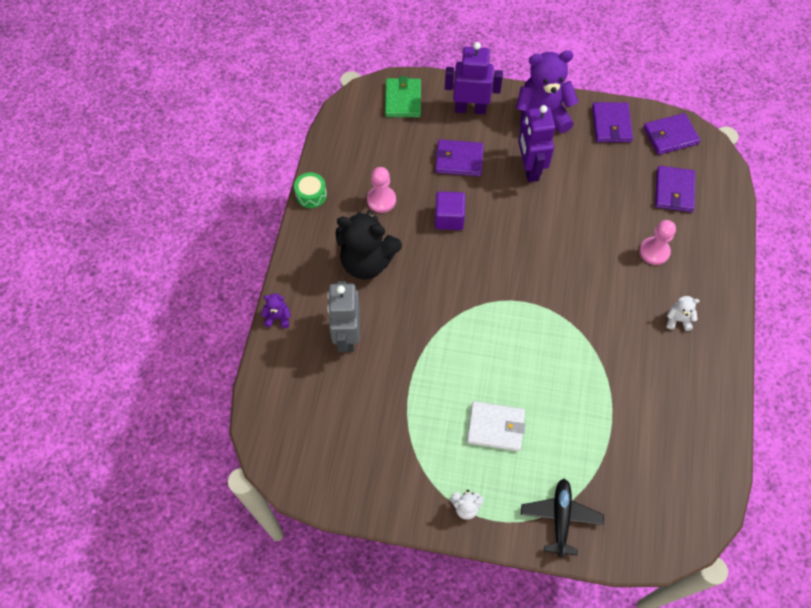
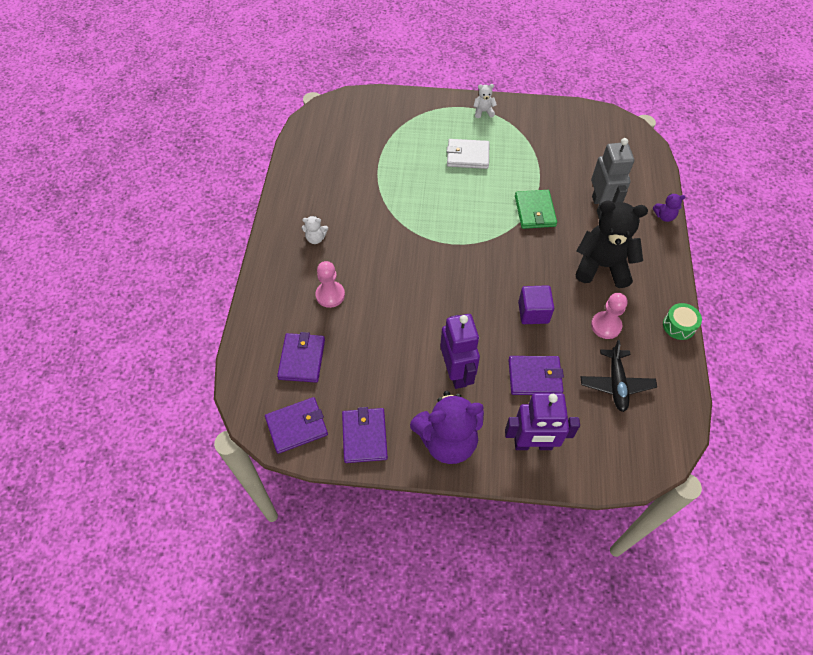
camera: 175 degrees right, 5 degrees down
green wallet [385,76,421,117] -> green wallet moved to [515,190,557,229]
black plane [521,479,604,557] -> black plane moved to [581,340,657,412]

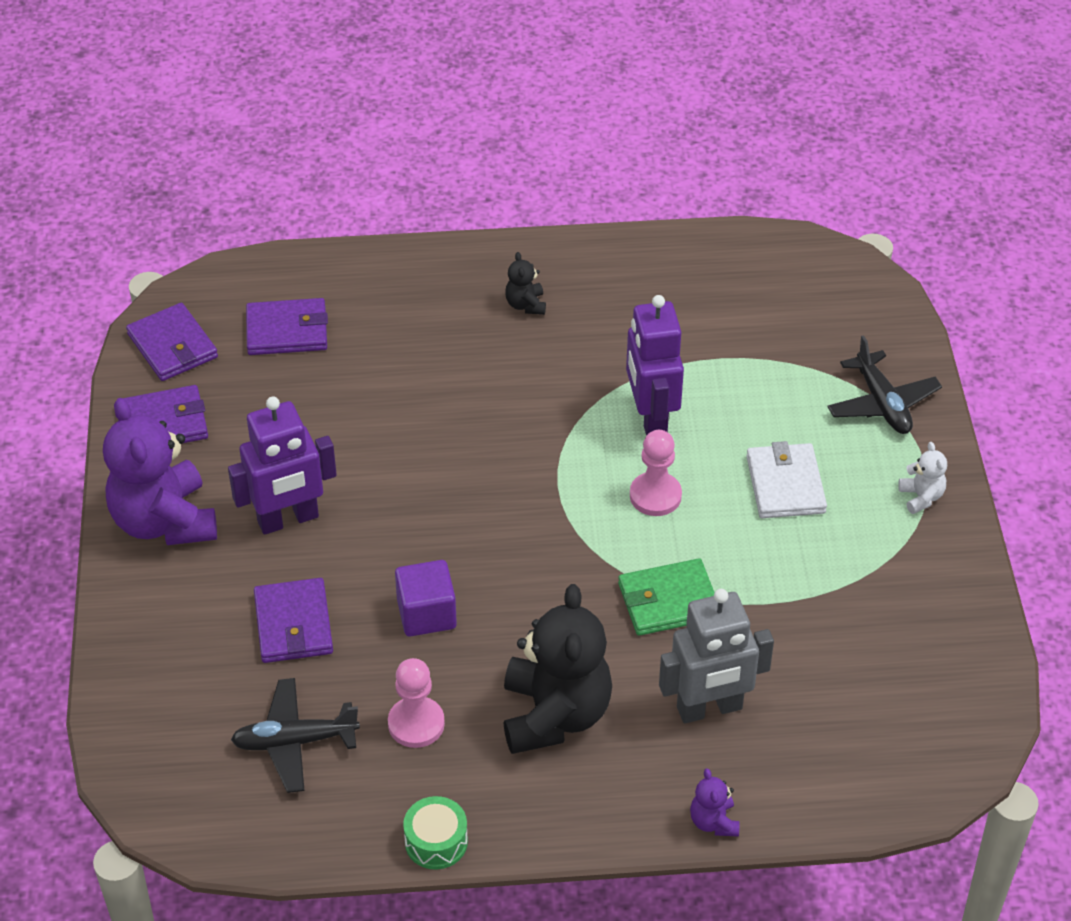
camera: 80 degrees right, 10 degrees down
white teddy bear [302,216,328,244] -> black teddy bear [505,252,546,315]
pink pawn [315,261,345,308] -> pink pawn moved to [630,430,682,516]
purple robot [505,393,580,450] -> purple robot moved to [626,295,684,435]
none -> black plane [827,335,942,434]

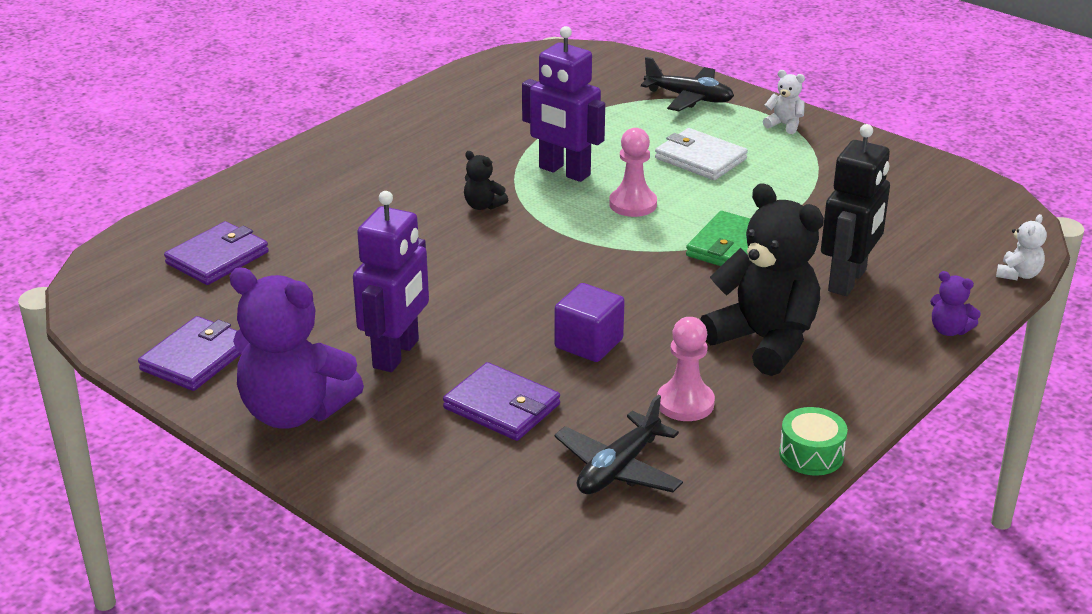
camera: 45 degrees left, 15 degrees down
purple wallet [126,303,218,381] -> none
black teddy bear [505,252,546,315] -> black teddy bear moved to [464,151,508,210]
grey robot [659,589,774,723] -> black robot [821,124,890,296]
none -> white teddy bear [996,214,1047,280]

